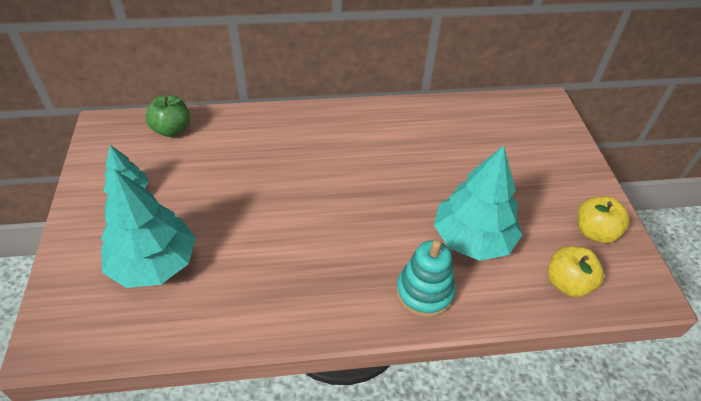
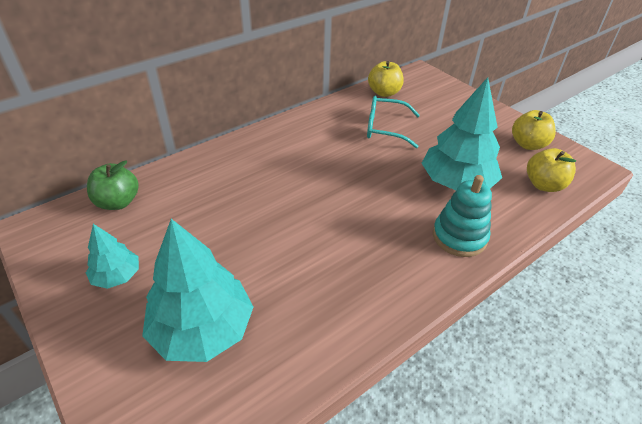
camera: 30 degrees left, 5 degrees down
none -> turquoise glasses [367,96,420,148]
none -> yellow apple [368,61,404,97]

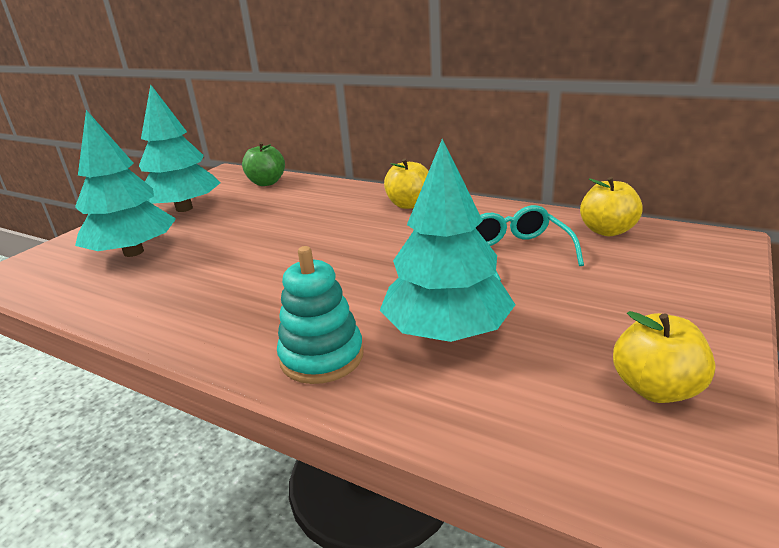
camera: 70 degrees right, 15 degrees down
turquoise tree [86,224,139,289] -> turquoise tree [139,84,220,212], size x1.90
yellow apple [527,148,576,192] -> yellow apple moved to [384,158,429,209]

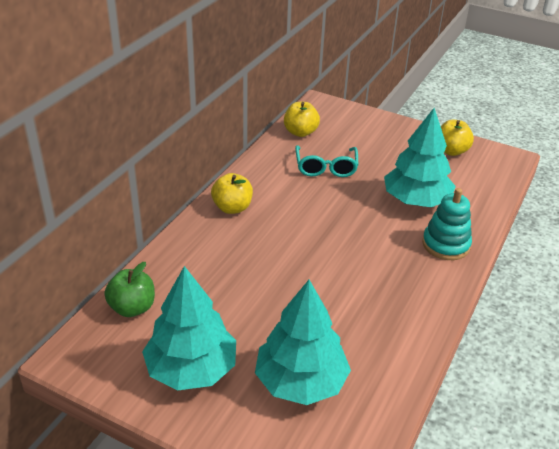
camera: 95 degrees left, 10 degrees up
turquoise glasses [476,205,584,281] -> turquoise glasses turned 75 degrees counterclockwise [295,145,359,177]

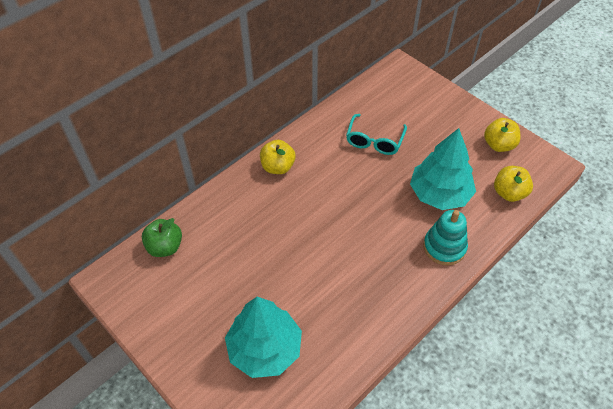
camera: 20 degrees right, 15 degrees up
turquoise tree [142,266,236,390] -> none
yellow apple [284,102,320,137] -> yellow apple moved to [494,166,533,202]

